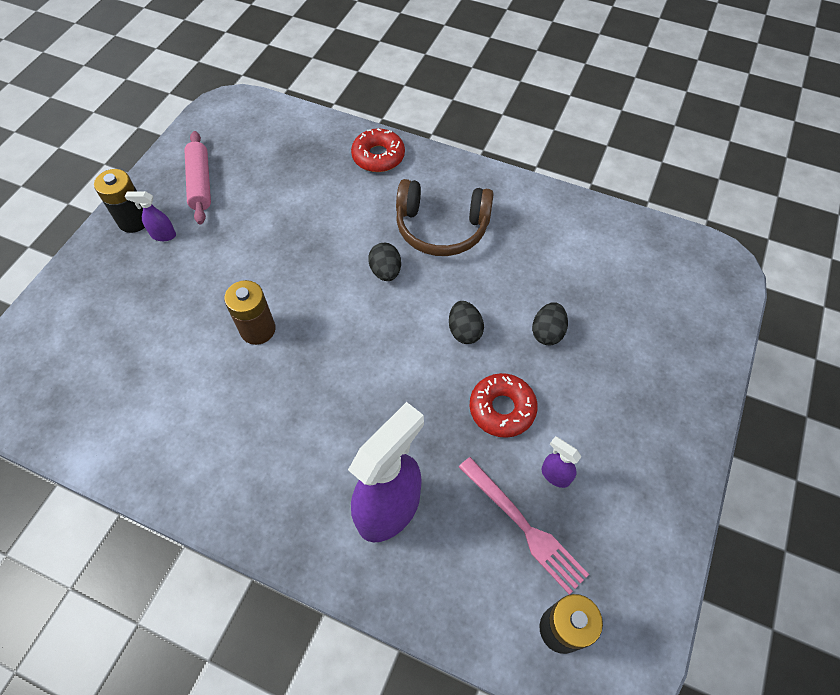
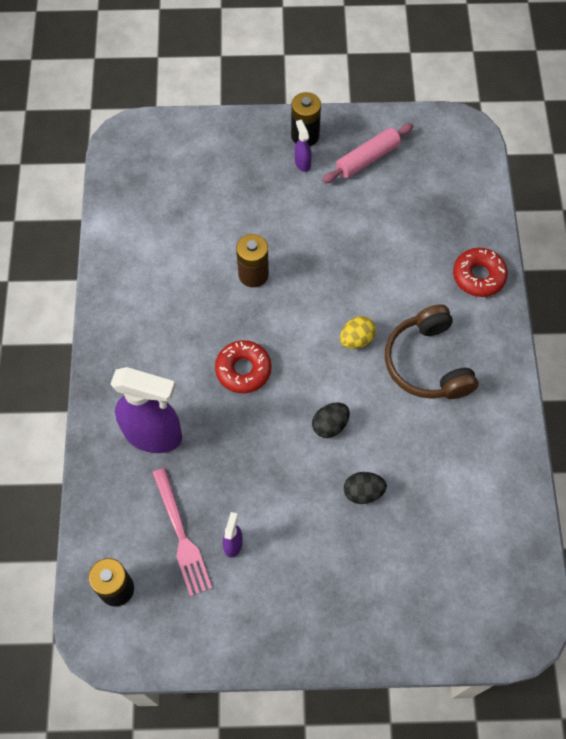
camera: 65 degrees right, 5 degrees up
black egg [368,243,401,281] -> yellow egg [340,316,376,349]
pink fork [459,457,589,595] -> pink fork turned 45 degrees counterclockwise [152,468,212,597]
red donut [470,373,538,438] -> red donut moved to [215,340,271,394]

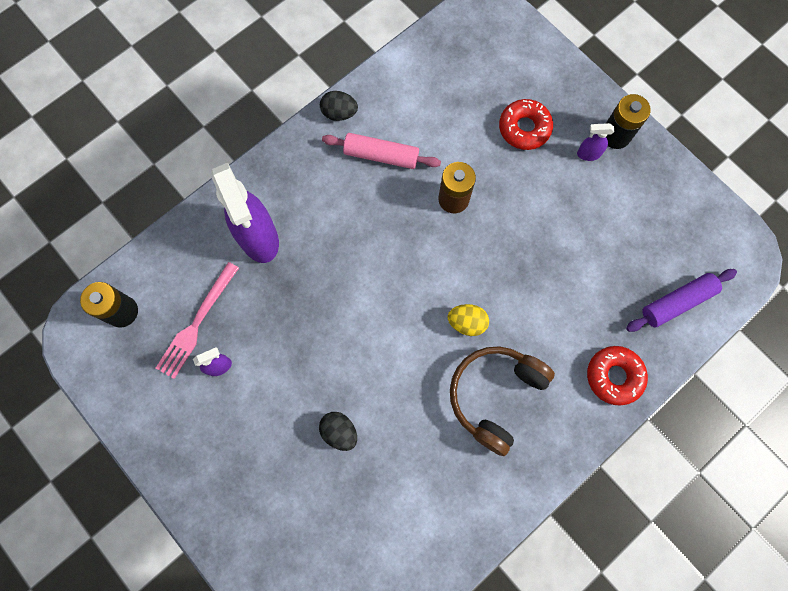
camera: 50 degrees right, 10 degrees up
red donut [215,340,271,394] -> red donut moved to [499,99,553,150]
purple spray bottle [295,120,312,172] -> purple spray bottle turned 120 degrees counterclockwise [577,123,614,161]
black egg [312,402,350,438] -> black egg moved to [320,91,358,121]
pink rolling pin [322,123,414,183] -> pink rolling pin moved to [322,133,441,169]
none -> purple rolling pin [626,269,737,332]

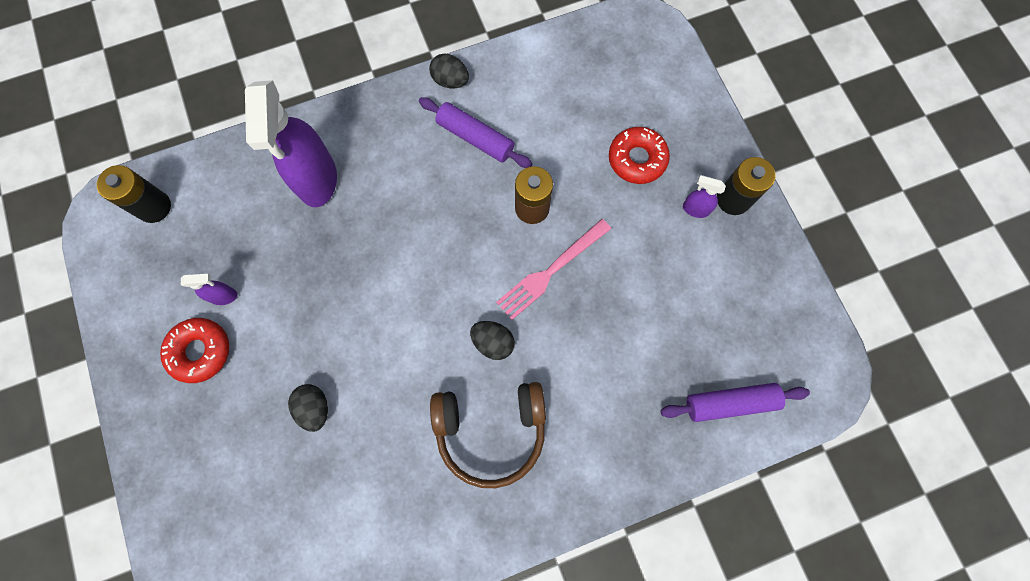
camera: 20 degrees right, 0 degrees up
pink fork [156,262,239,379] -> pink fork moved to [496,219,611,320]
pink rolling pin [322,133,441,169] -> purple rolling pin [419,97,532,168]
yellow egg [448,304,489,336] -> black egg [470,321,515,360]
brown headphones [450,346,555,456] -> brown headphones turned 150 degrees counterclockwise [430,382,546,488]
red donut [587,346,648,406] -> red donut moved to [160,318,229,383]

